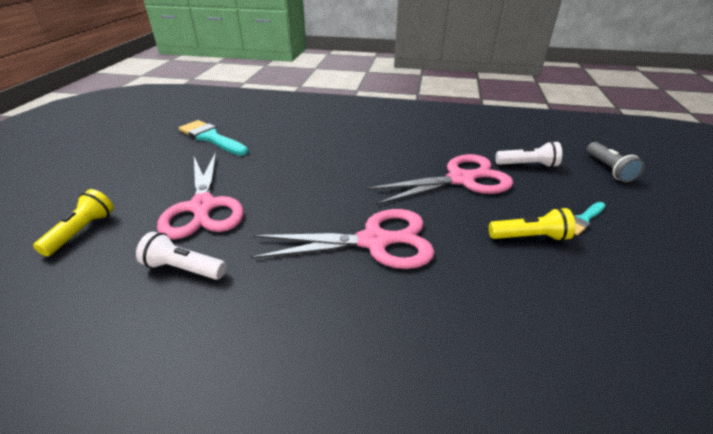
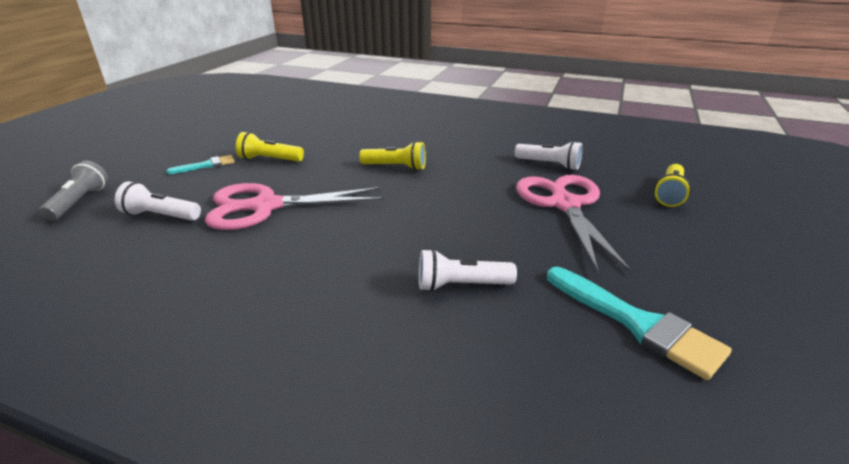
camera: 170 degrees left, 5 degrees down
pink scissors [251,209,435,269] -> yellow flashlight [359,141,426,171]
none -> white flashlight [419,249,517,292]

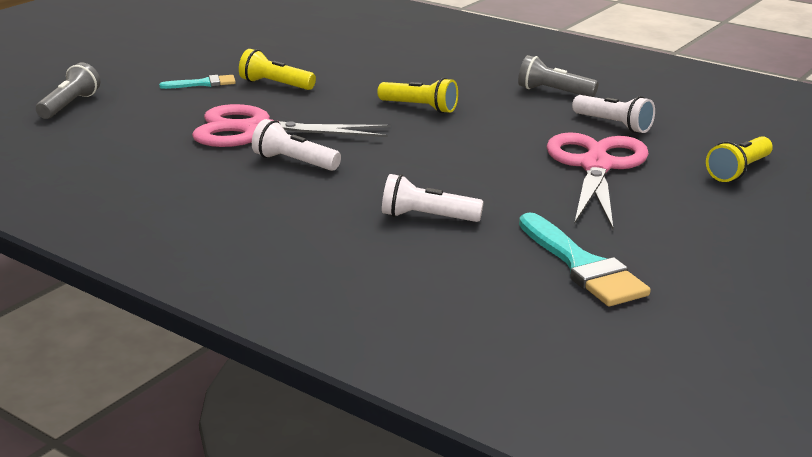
camera: 15 degrees right, 5 degrees down
white flashlight [115,181,201,221] -> white flashlight moved to [252,119,341,171]
none -> grey flashlight [518,55,598,97]

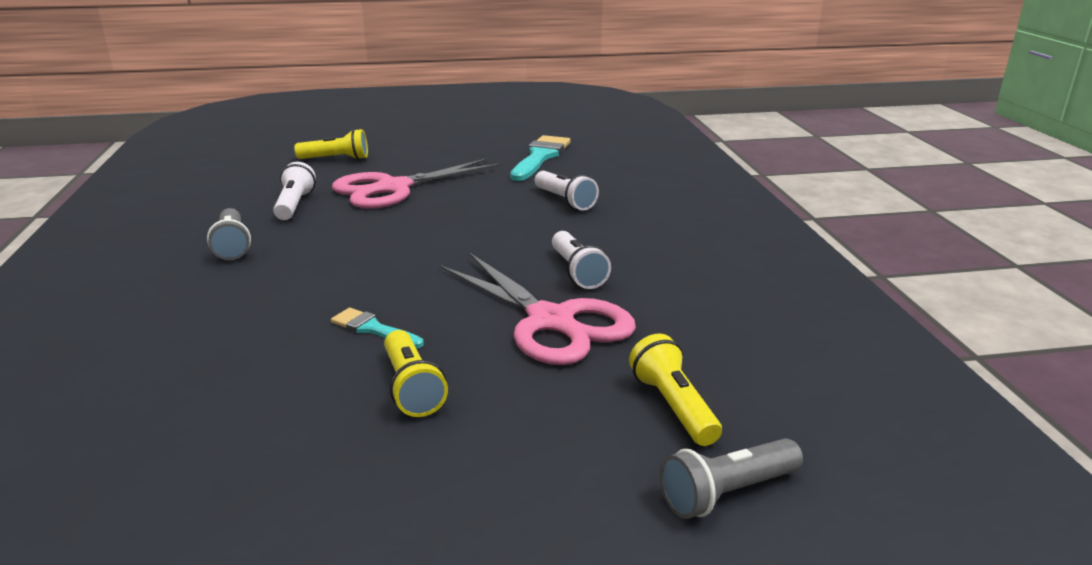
camera: 135 degrees left, 0 degrees up
turquoise brush [159,75,236,89] -> turquoise brush moved to [331,308,424,348]
yellow flashlight [377,78,458,113] -> yellow flashlight moved to [629,333,722,446]

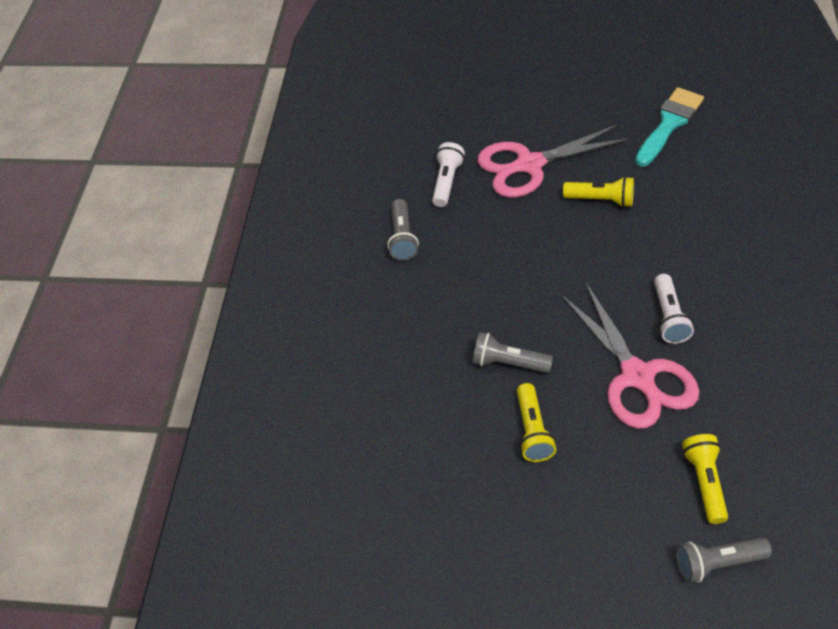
camera: 20 degrees right, 25 degrees up
yellow flashlight [294,129,368,160] -> yellow flashlight moved to [563,176,634,207]
turquoise brush [331,308,424,348] -> grey flashlight [472,332,553,373]
white flashlight [535,171,599,211] -> none

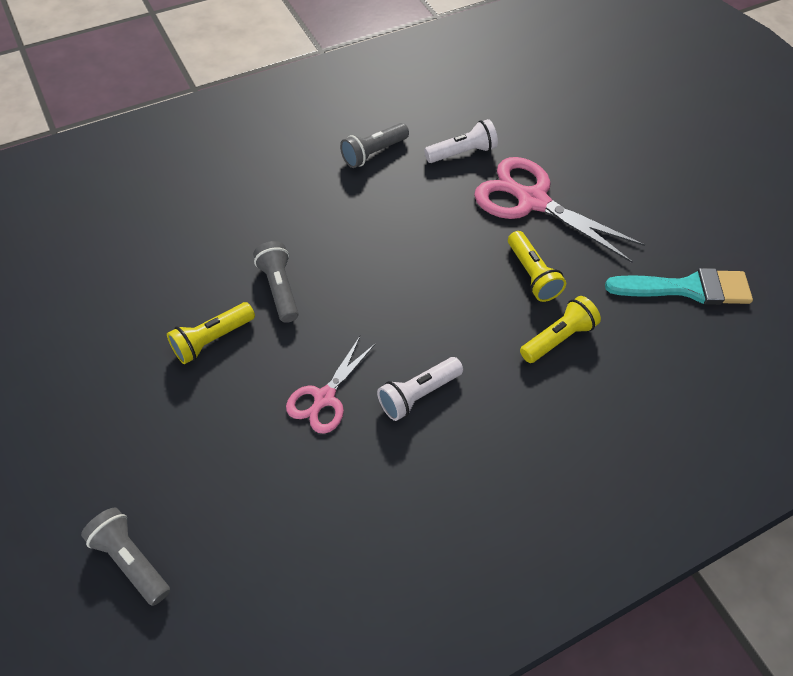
camera: 50 degrees right, 5 degrees up
pink scissors [561,283,699,429] -> pink scissors [286,336,376,434], size x0.57
yellow flashlight [682,434,728,524] -> yellow flashlight moved to [520,296,601,363]

